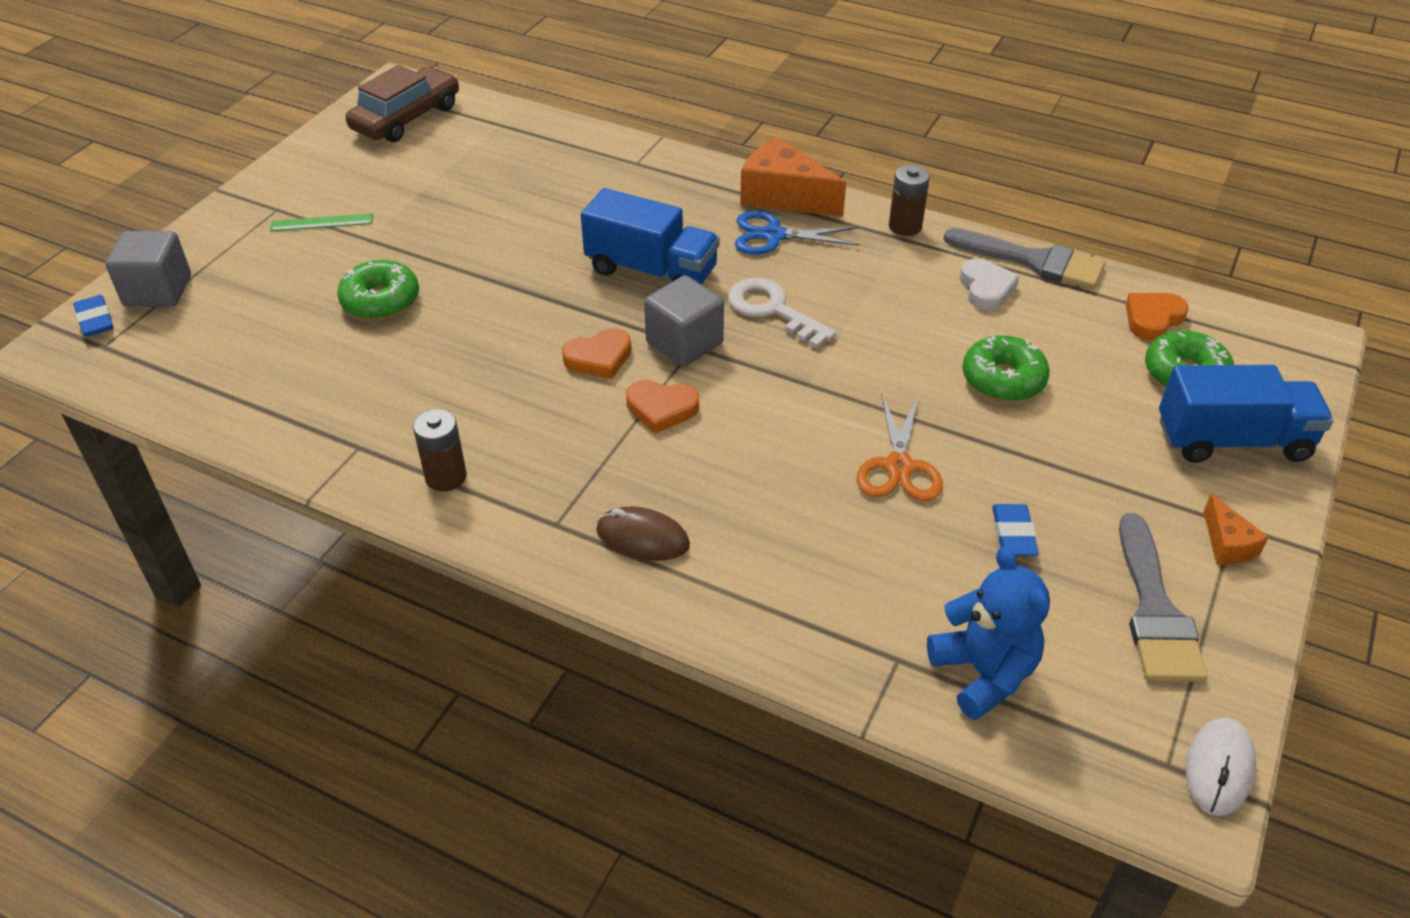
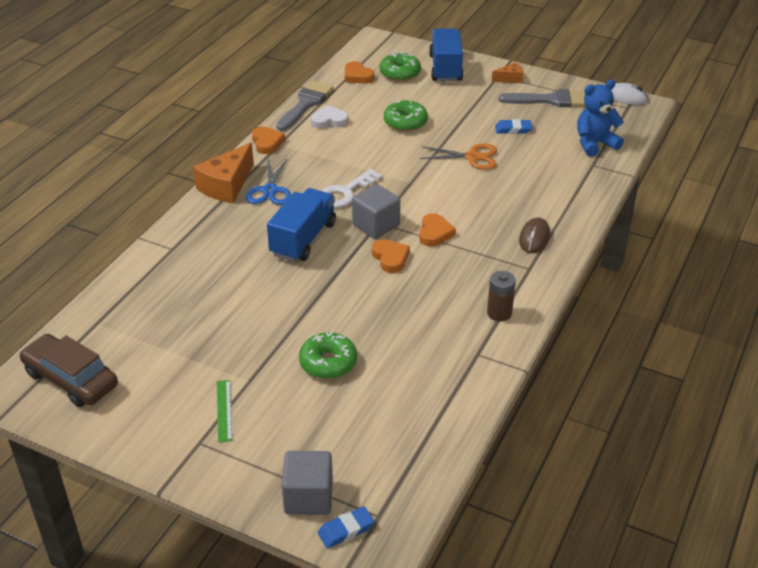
camera: 90 degrees left, 5 degrees down
brown battery [889,165,930,236] -> orange heart [252,126,285,154]

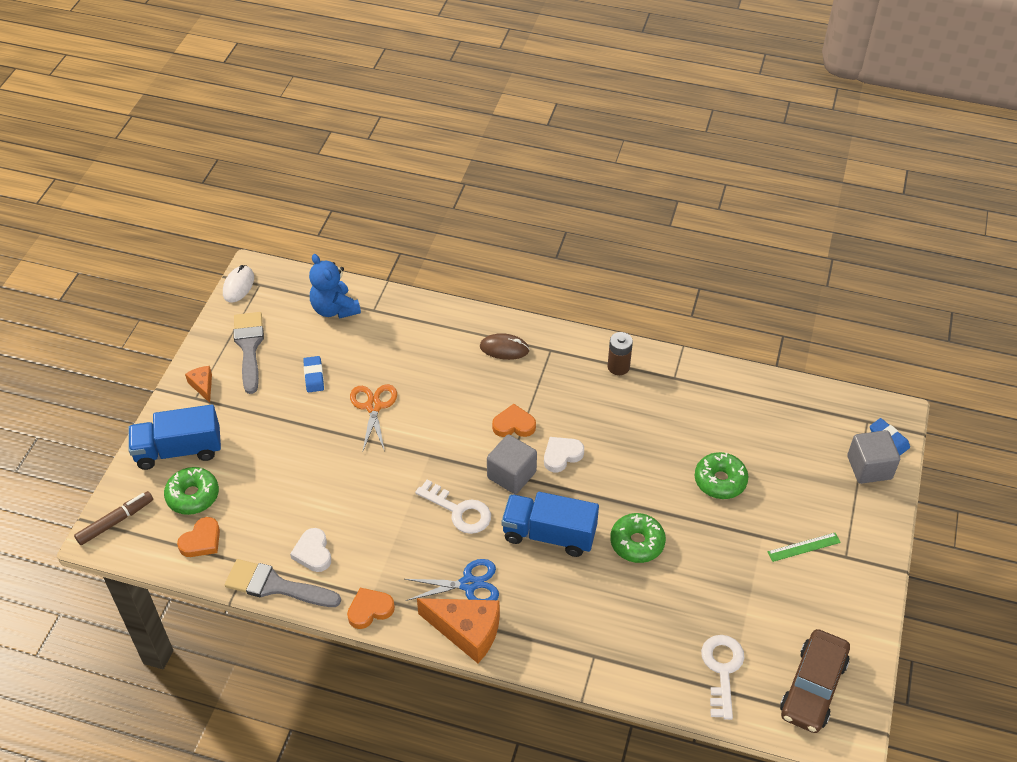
camera: 100 degrees left, 10 degrees up
orange heart [372,239,410,273] -> white heart [544,437,584,472]
green donut [384,100,428,132] -> green donut moved to [610,513,666,563]
none -> brown marker [74,491,153,545]
none -> white key [701,635,744,720]

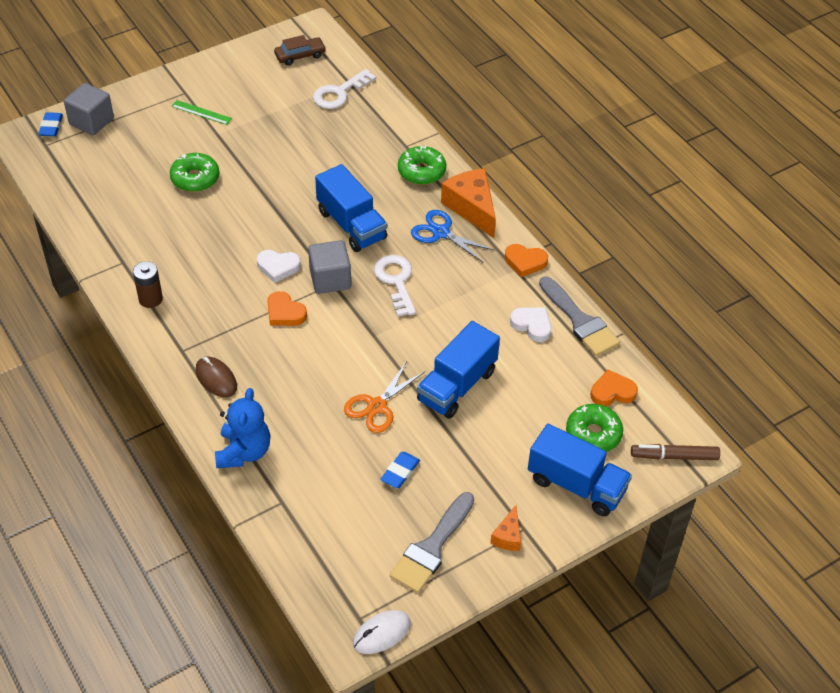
camera: 140 degrees left, 0 degrees up
white heart [290,528,331,572] -> white heart turned 75 degrees counterclockwise [510,307,552,342]
blue teddy bear [309,254,361,319] -> blue teddy bear moved to [215,388,271,468]
green donut [610,513,666,563] -> green donut moved to [398,145,446,185]
brown car [780,629,850,733] -> brown car [274,35,326,66], size x0.61
none -> blue truck [417,321,500,419]

